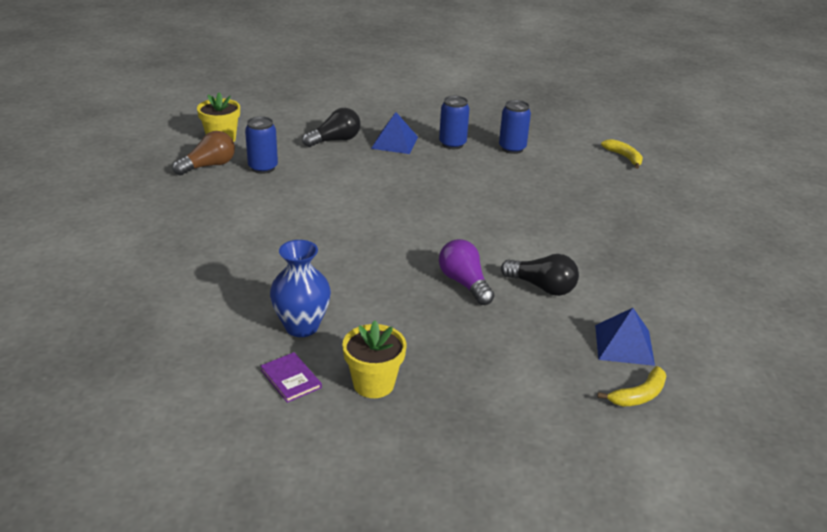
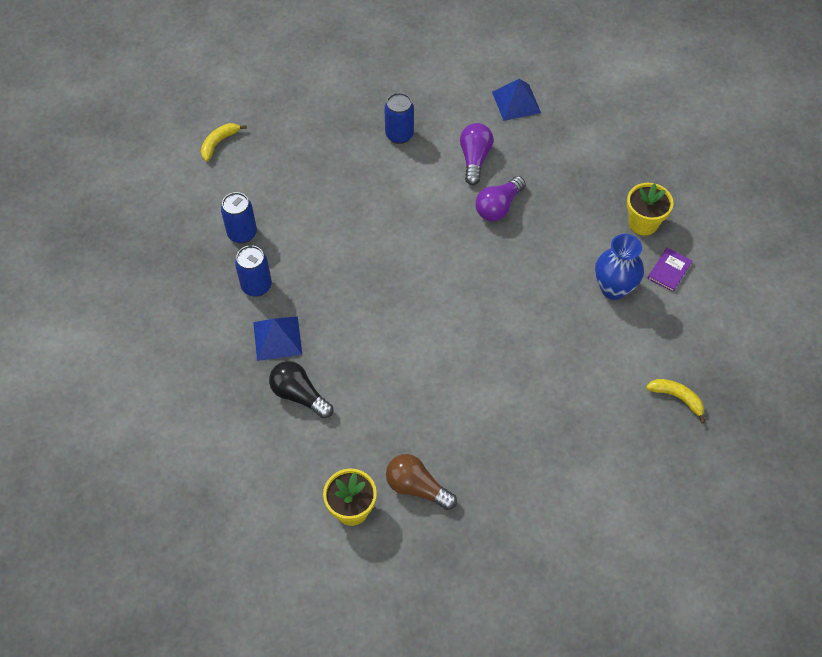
camera: 110 degrees left, 25 degrees up
blue can [245,116,278,174] -> blue can moved to [384,93,414,144]
black light bulb [501,254,579,296] -> purple light bulb [460,123,493,185]
yellow banana [597,366,666,407] -> yellow banana moved to [646,379,705,423]

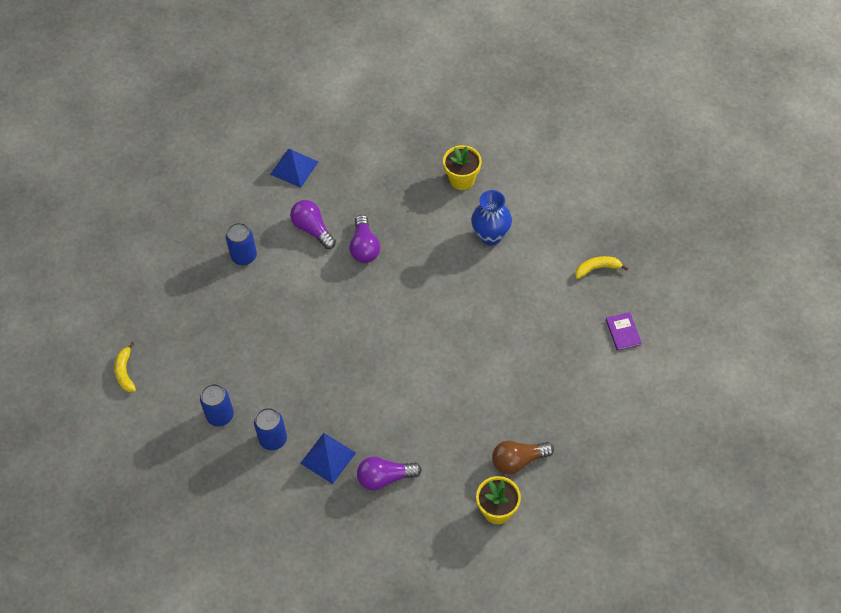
camera: 45 degrees left, 0 degrees up
black light bulb [269,361,333,419] -> purple light bulb [357,457,422,491]
purple book [647,248,692,292] -> purple book moved to [606,312,642,351]

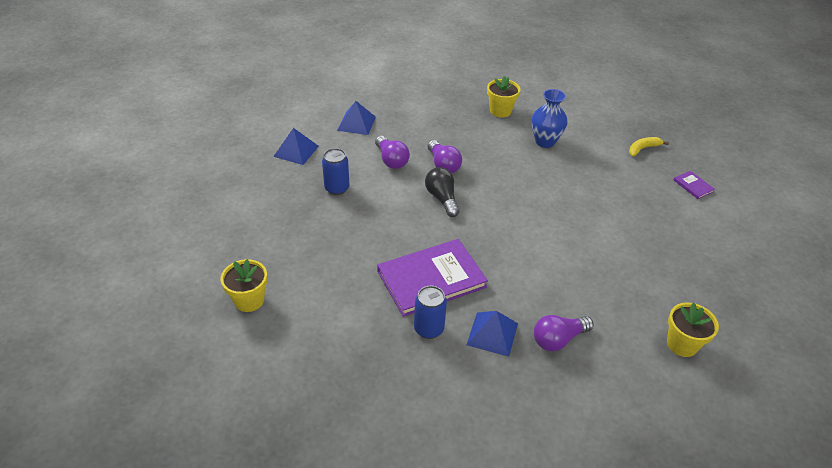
camera: 20 degrees left, 15 degrees down
yellow banana [114,342,136,392] -> yellow flower pot [221,259,267,312]
blue can [200,384,234,426] -> none
purple light bulb [290,200,336,249] -> purple light bulb turned 150 degrees counterclockwise [375,136,410,169]
brown light bulb [492,441,554,474] -> none
none -> blue pyramid [273,128,319,165]
none -> purple book [377,239,488,317]
none -> black light bulb [425,167,460,217]

